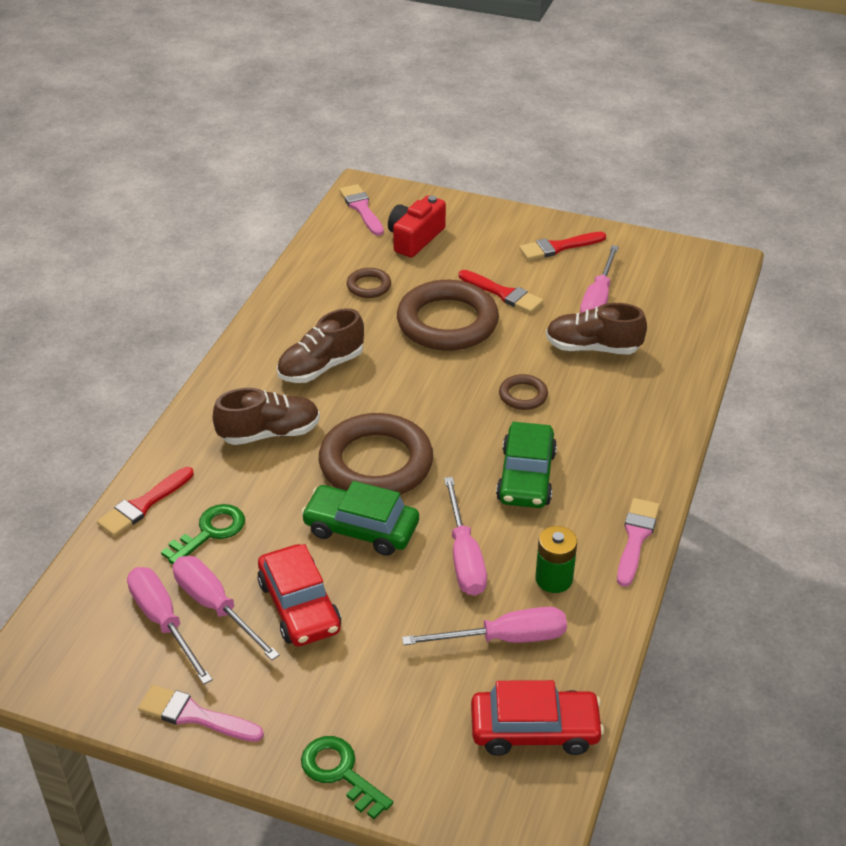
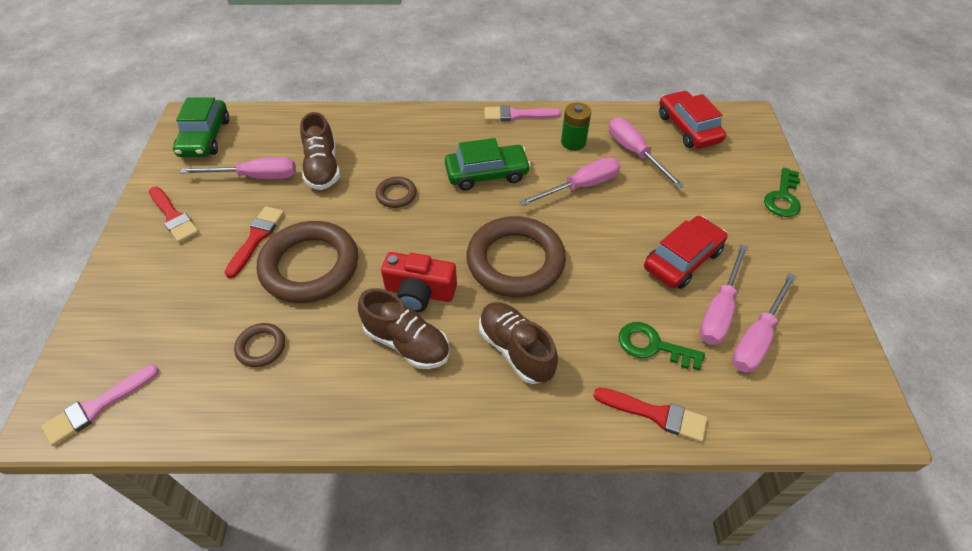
camera: 110 degrees left, 10 degrees up
pink brush [138,685,264,742] -> none
green car [301,481,419,556] -> green car moved to [173,97,229,157]
red camera [388,195,446,258] -> red camera moved to [381,252,457,312]

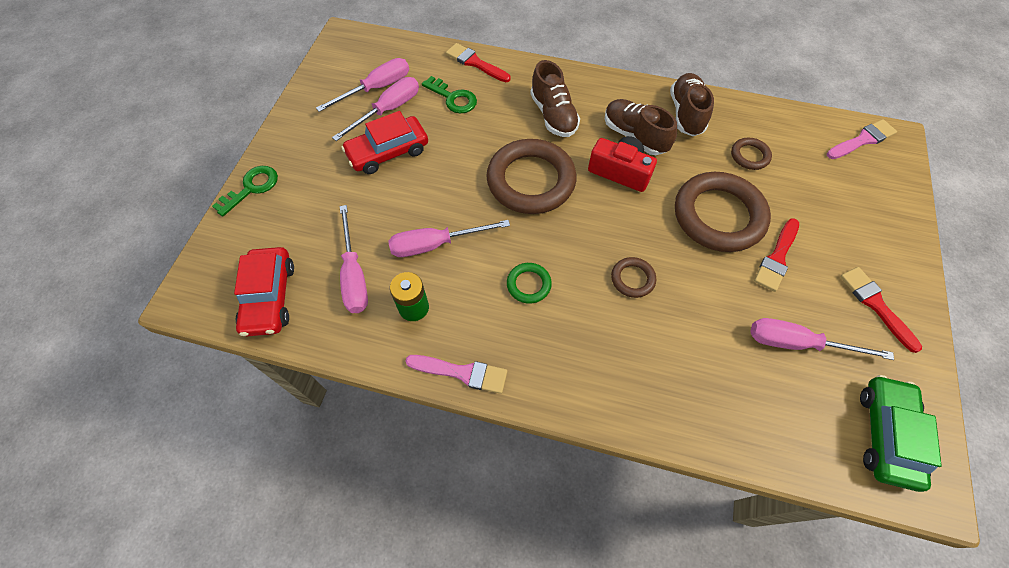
camera: 165 degrees left, 10 degrees up
brown shoe [300,112,340,190] -> brown shoe moved to [670,73,714,136]
green car [445,138,531,190] -> green ring [507,263,552,304]

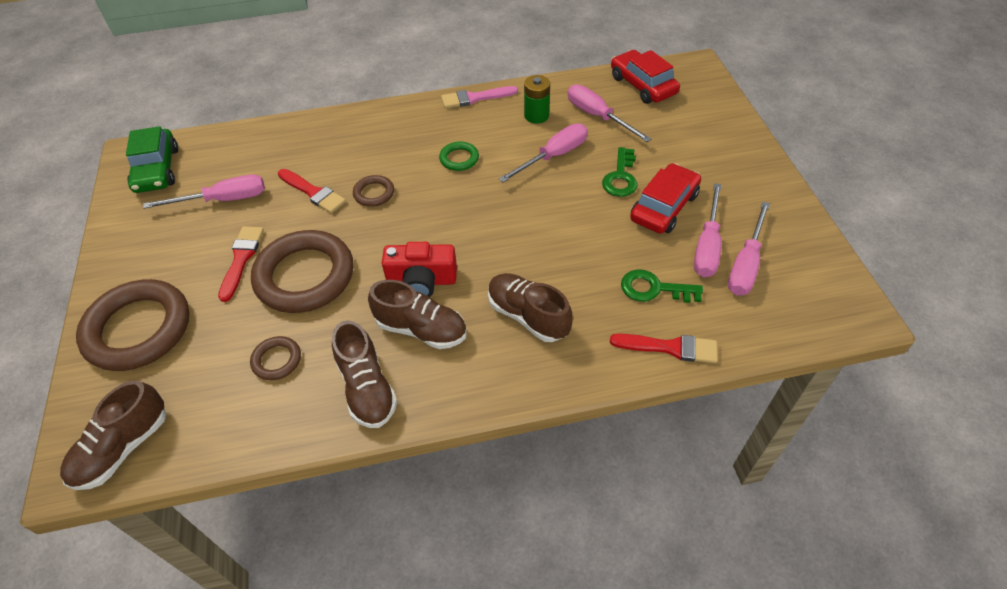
camera: 155 degrees right, 10 degrees down
green key [212,166,278,217] -> green key moved to [602,147,637,197]
brown ring [486,139,576,214] -> brown ring moved to [76,279,190,371]
pink brush [827,119,897,159] -> brown shoe [60,380,166,490]
red brush [840,267,922,353] -> red brush moved to [278,169,346,213]

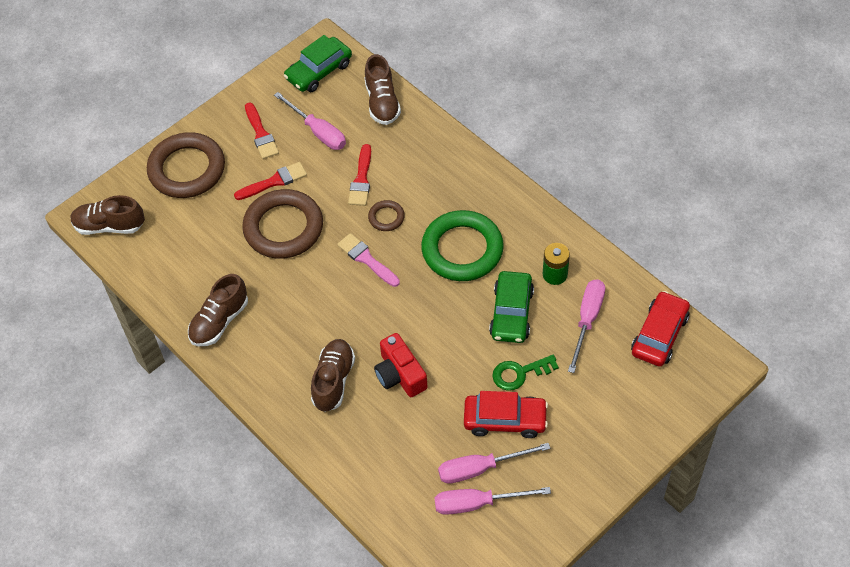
camera: 60 degrees right, 5 degrees up
brown ring [250,336,301,380] -> none
brown shoe [368,280,467,349] -> brown shoe moved to [365,54,401,125]
red camera [382,242,457,297] -> red camera moved to [374,333,428,397]
green ring [439,141,479,171] -> green ring [421,210,504,281], size x2.21
pink brush [441,86,518,108] -> pink brush moved to [337,233,400,287]
pink screwdriver [499,124,588,183] -> green car [489,271,534,343]
red brush [610,334,718,363] -> red brush moved to [245,102,279,159]
green key [621,269,703,303] -> none

